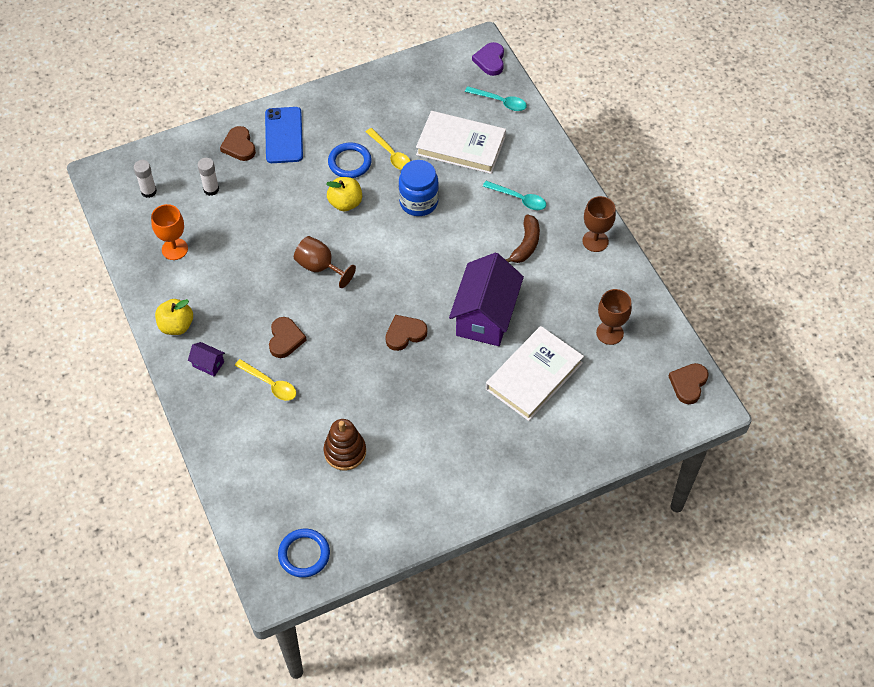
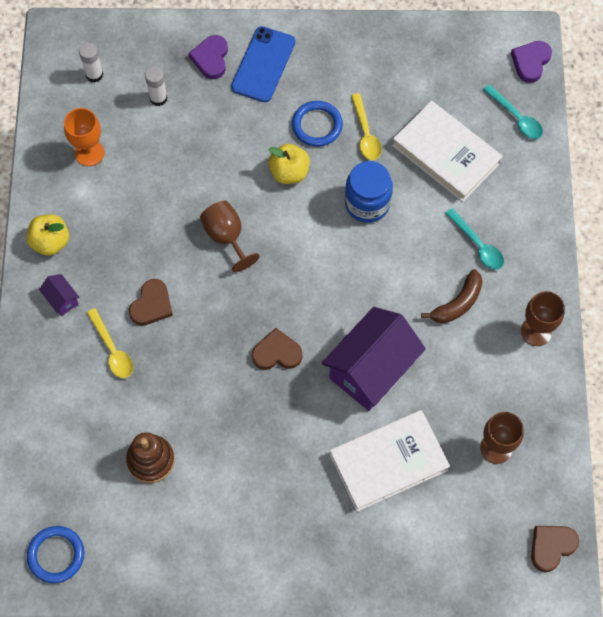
camera: 25 degrees right, 10 degrees up
brown heart [220,126,256,161] -> purple heart [189,35,228,79]

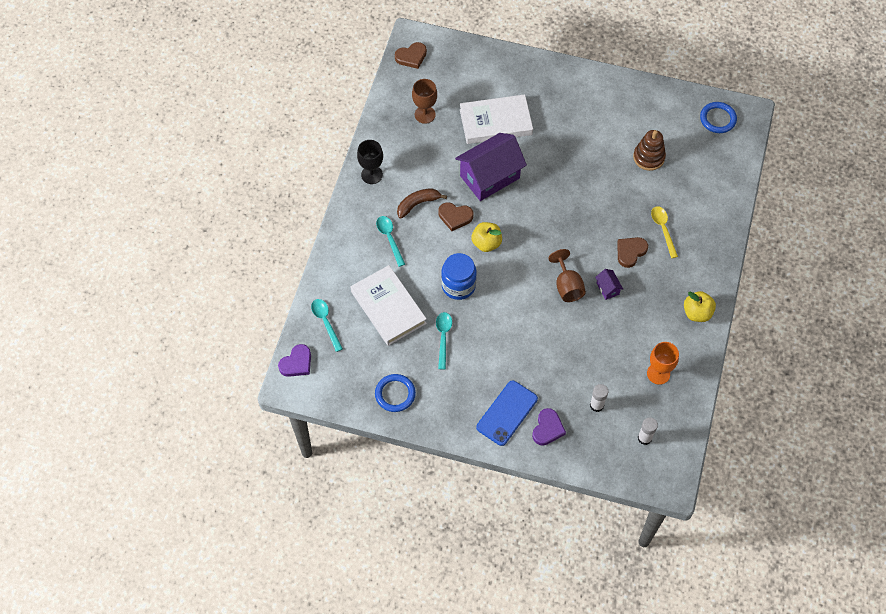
camera: 165 degrees left, 5 degrees down
purple house [39,274,80,316] -> purple house moved to [595,269,623,300]
brown heart [252,328,303,370] -> brown heart moved to [439,202,473,231]
yellow apple [268,144,310,184] -> yellow apple moved to [472,222,502,252]
blue ring [292,101,343,147] -> blue ring moved to [375,374,416,412]
yellow spoon [351,93,382,160] -> turquoise spoon [436,312,452,370]
brown goblet [521,291,565,346] -> black goblet [357,140,383,184]

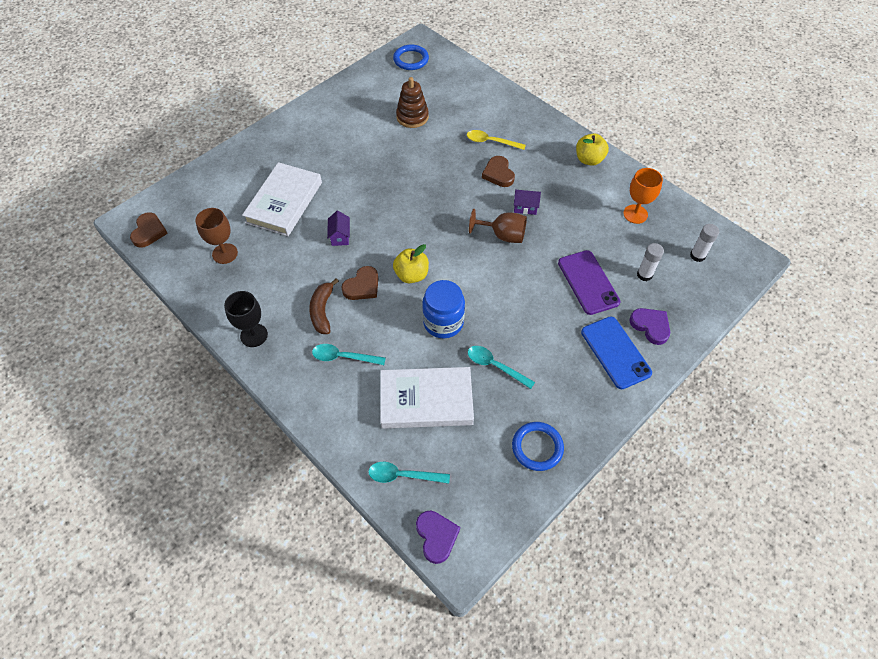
camera: 60 degrees left, 5 degrees down
purple house [455,133,527,201] -> purple house [327,211,350,246], size x0.41
none -> purple phone [558,250,620,315]

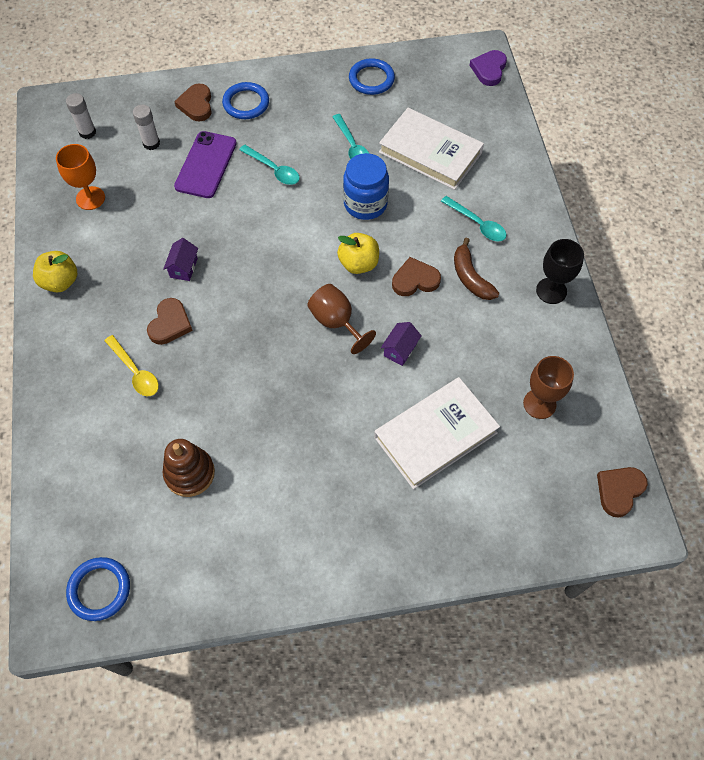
camera: 145 degrees left, 5 degrees up
brown banana [309,278,339,334] -> brown banana turned 120 degrees clockwise [454,238,499,300]
turquoise spoon [369,462,450,484] -> turquoise spoon moved to [239,145,300,185]
brown goblet [469,209,527,243] -> brown goblet moved to [307,284,376,354]
purple house [514,190,541,215] -> purple house turned 60 degrees clockwise [163,238,198,281]
blue phone [581,316,652,389] -> blue ring [222,82,269,119]
purple heart [629,308,670,345] -> brown heart [174,84,212,121]

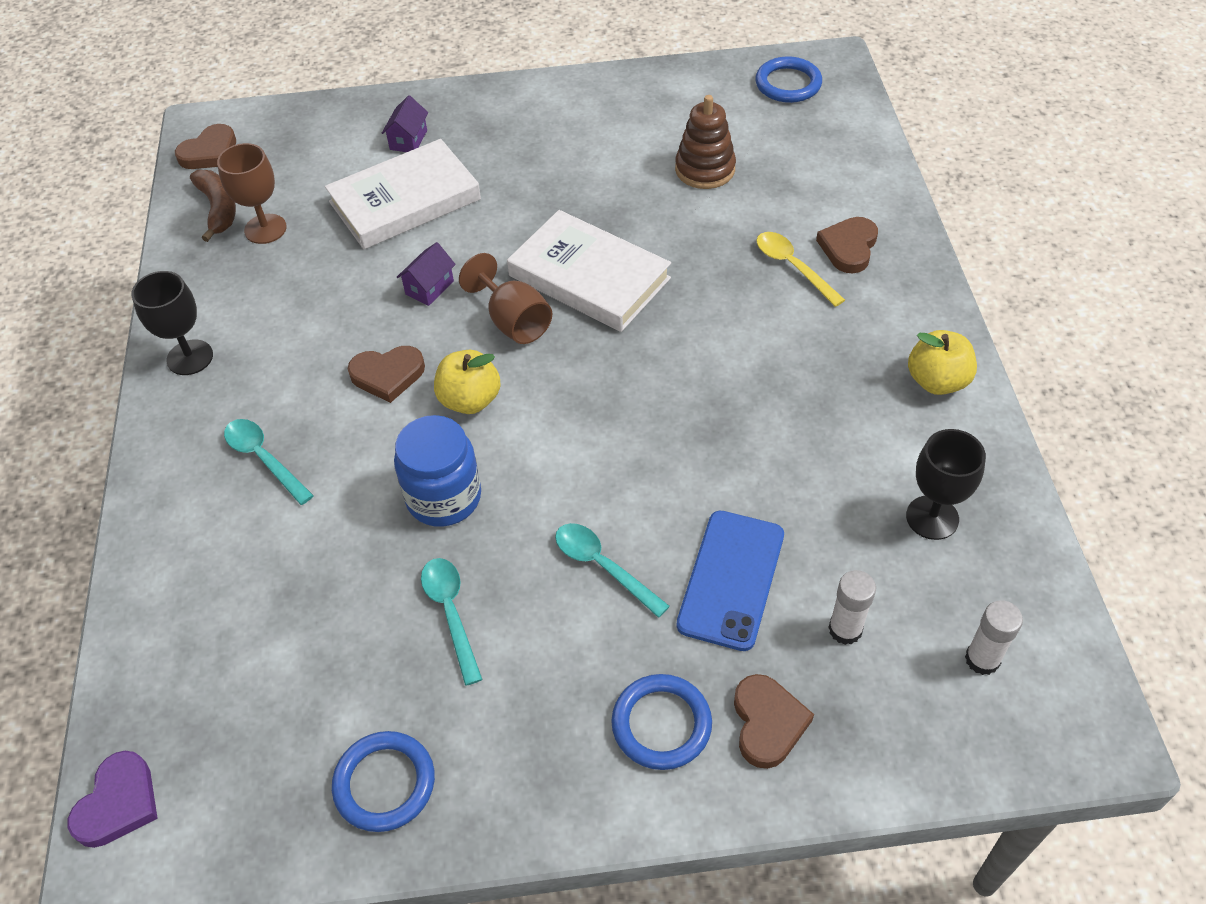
camera: 175 degrees left, 10 degrees down
orange goblet [56,144,105,210] -> black goblet [906,429,986,540]
brown heart [147,298,193,345] -> brown heart moved to [816,217,878,273]
purple house [163,238,198,281] -> purple house moved to [382,95,428,152]
purple phone [174,131,237,198] -> blue phone [676,510,784,651]
white book [379,108,484,190] -> white book moved to [507,210,671,332]
brown banana [454,238,499,300] -> brown banana moved to [190,170,236,242]

